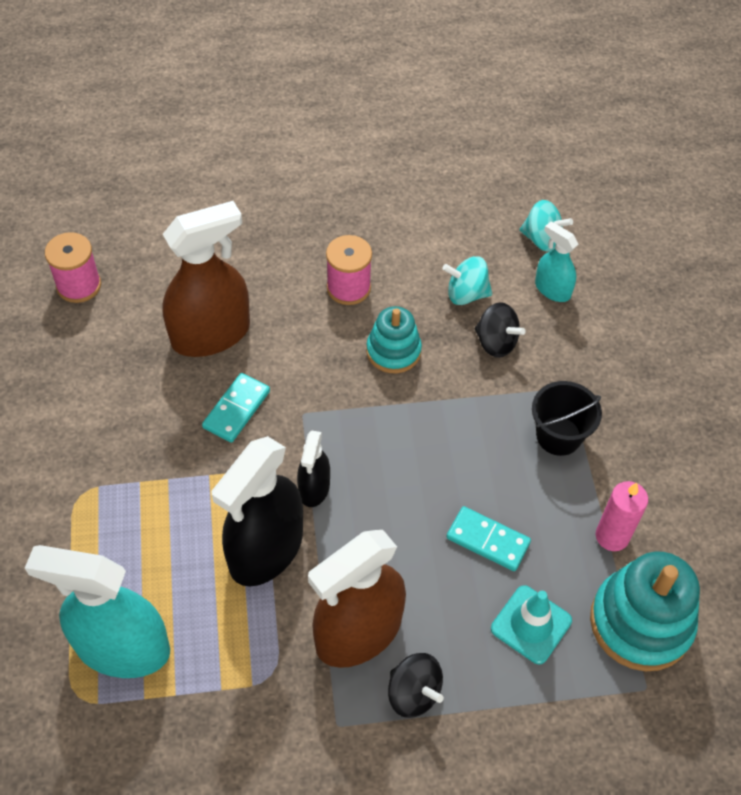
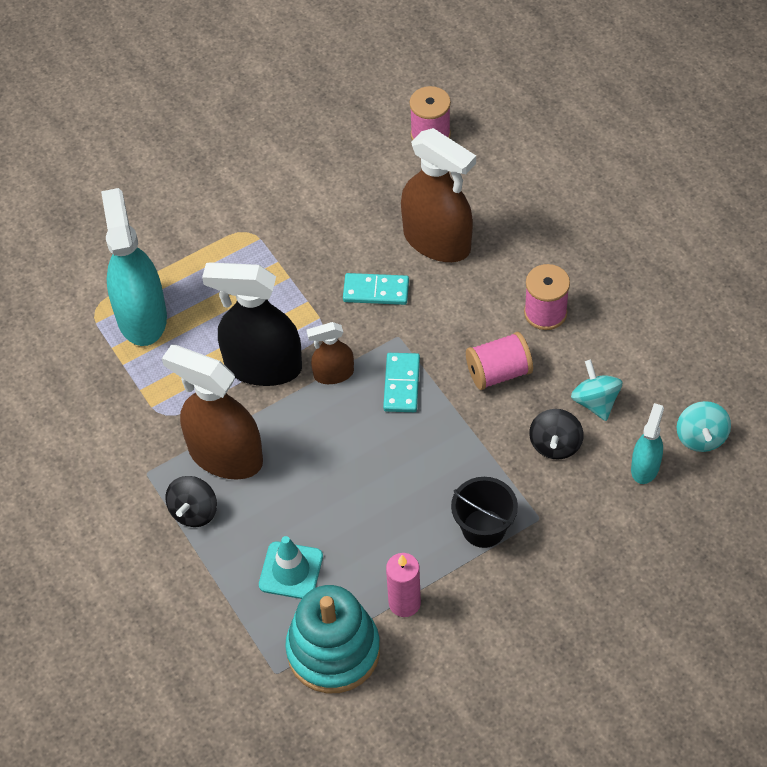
camera: 70 degrees right, 0 degrees up
black spray bottle [297,431,330,507] -> brown spray bottle [307,322,354,384]
turquoise stacking toy [367,306,422,373] -> pink spool [466,332,533,390]
turquoise domino [446,506,531,571] -> turquoise domino moved to [383,353,420,412]

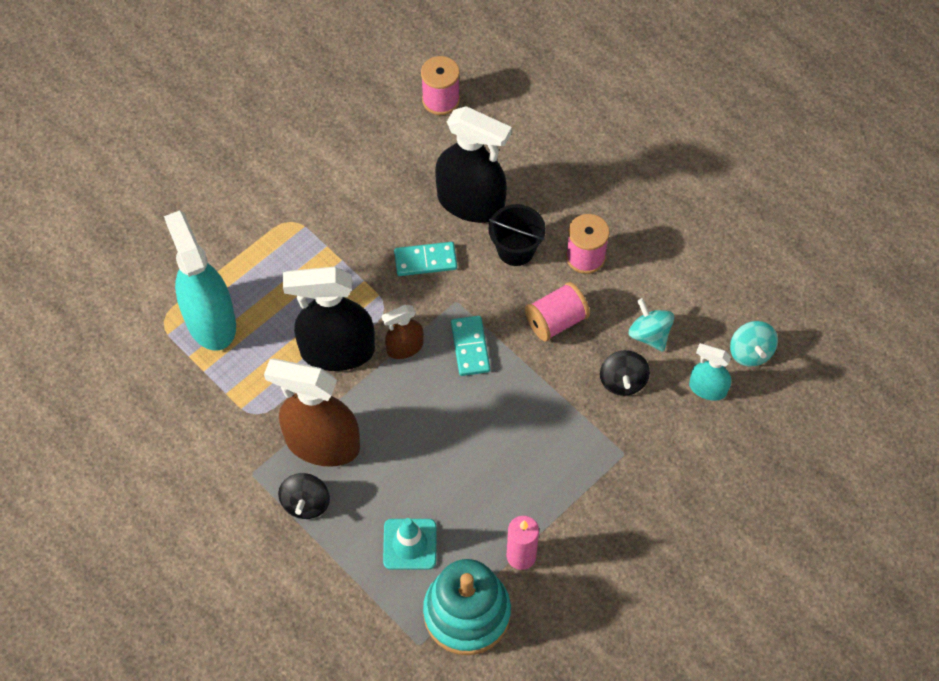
camera: 15 degrees left, 5 degrees up
brown spray bottle [401,128,476,262] -> black spray bottle [435,106,512,223]
black bucket [451,477,518,548] -> black bucket moved to [488,204,546,266]
turquoise spray bottle [631,403,664,484] -> turquoise spray bottle turned 75 degrees counterclockwise [689,343,731,401]

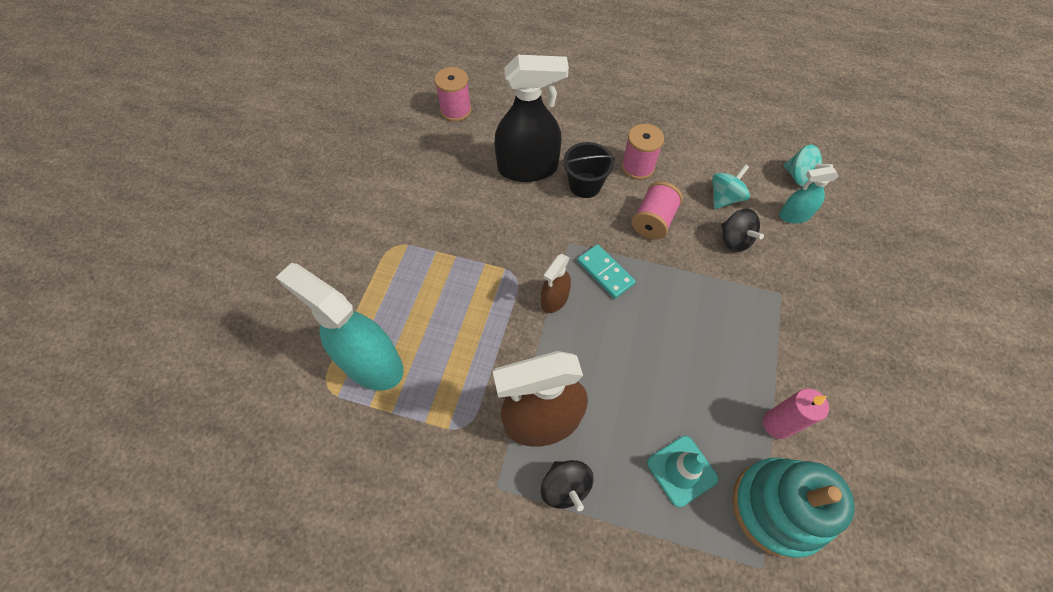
camera: 30 degrees left, 0 degrees up
black spray bottle [283,267,375,371] -> none
turquoise domino [394,242,457,276] -> none
turquoise spinning top [629,298,674,352] -> turquoise spinning top turned 105 degrees clockwise [712,164,750,209]

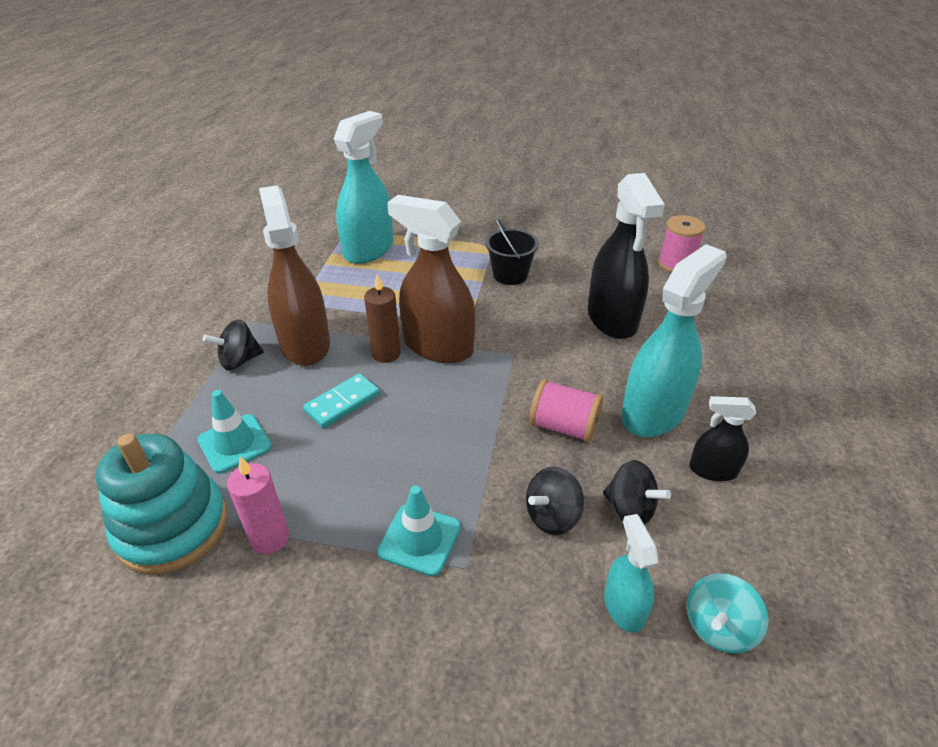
camera: 85 degrees right, 20 degrees down
brown spray bottle [541,254,571,313] -> brown spray bottle [387,195,475,363], size x1.94
black bucket [563,142,615,198] -> black bucket moved to [485,218,539,285]
turquoise domino [577,244,636,299] -> turquoise domino moved to [303,373,380,428]
pink spool [621,124,664,180] -> turquoise spray bottle [621,244,726,437]
turquoise spinning top [712,164,750,209] -> black spinning top [603,460,671,525]
none -> brown candle [364,274,401,363]
none -> turquoise traffic cone [377,485,461,577]
none -> black spray bottle [689,396,756,481]

